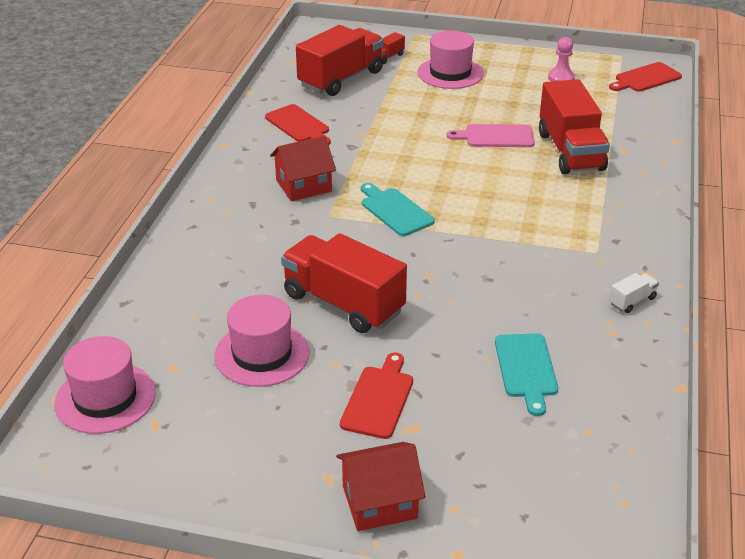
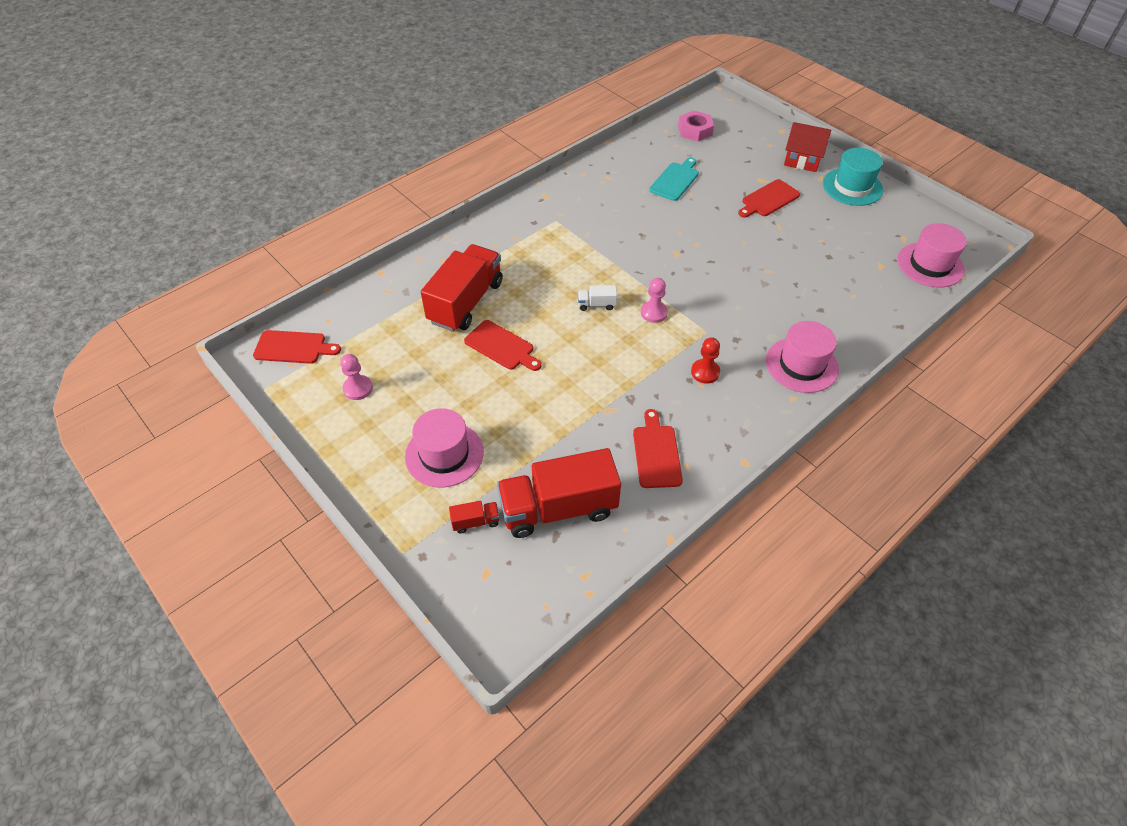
camera: 145 degrees left, 15 degrees up
pink hat [214,295,310,387] -> pink hat moved to [766,321,839,393]
red house [270,136,336,201] -> red pawn [691,337,720,384]
red truck [281,233,407,333] -> none
turquoise cutting board [361,183,435,236] -> pink pawn [641,278,668,323]
pink cutting board [446,124,535,147] -> red cutting board [464,320,542,371]
white truck [609,273,659,313] -> white truck moved to [578,285,617,311]
none -> pink nut [678,110,714,141]
none -> turquoise hat [823,148,883,206]

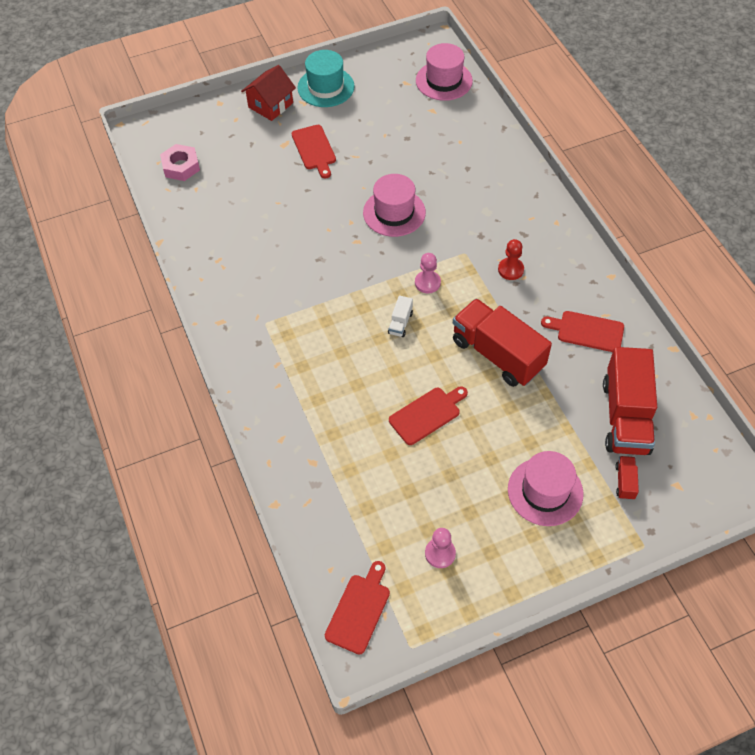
camera: 70 degrees left, 5 degrees up
red truck [421,244,503,332] -> red truck moved to [453,298,552,387]
turquoise cutting board [649,157,699,201] -> none
pink hat [766,321,839,393] -> pink hat moved to [363,174,426,237]

